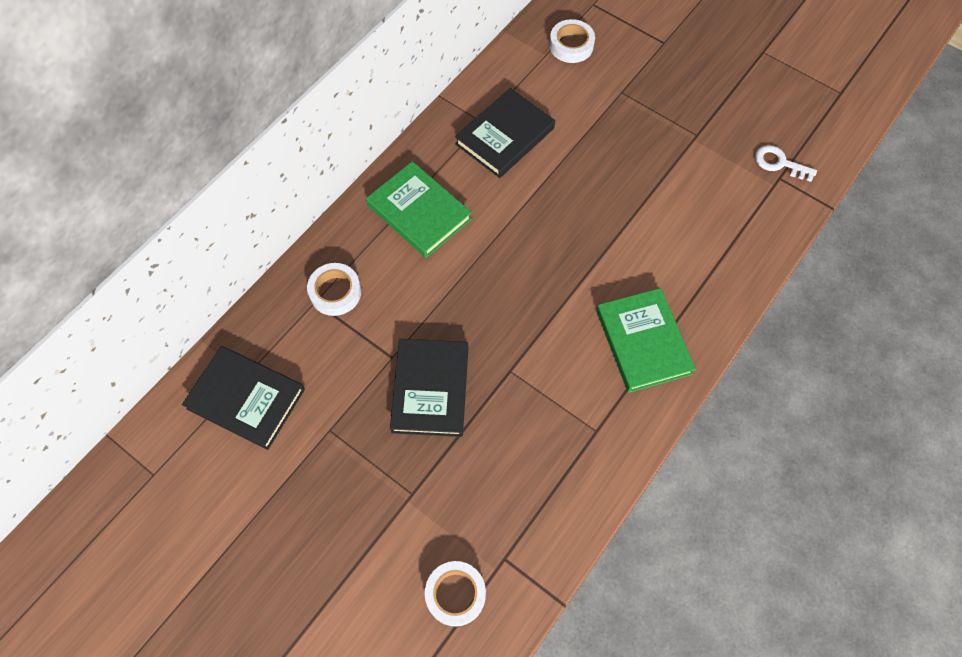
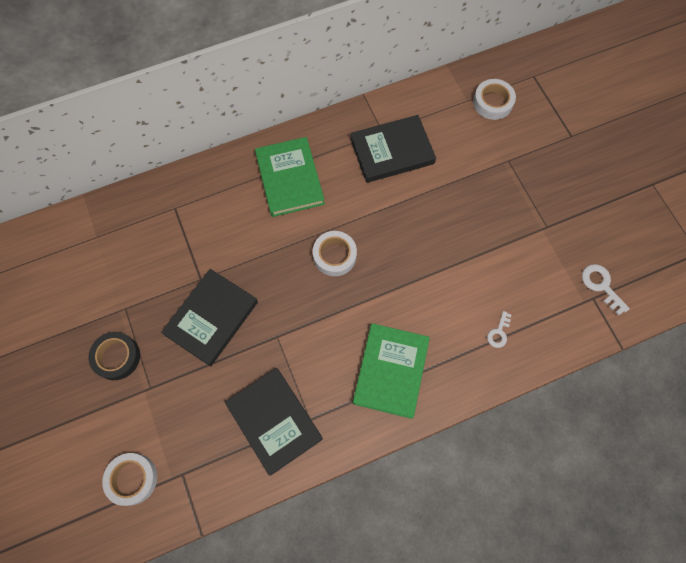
camera: 30 degrees right, 5 degrees up
black book [182,346,305,450] -> black book moved to [225,368,323,476]
white tape [307,263,361,316] -> white tape moved to [313,231,357,276]
none -> black tape [88,332,140,380]
none -> white key [487,311,511,348]

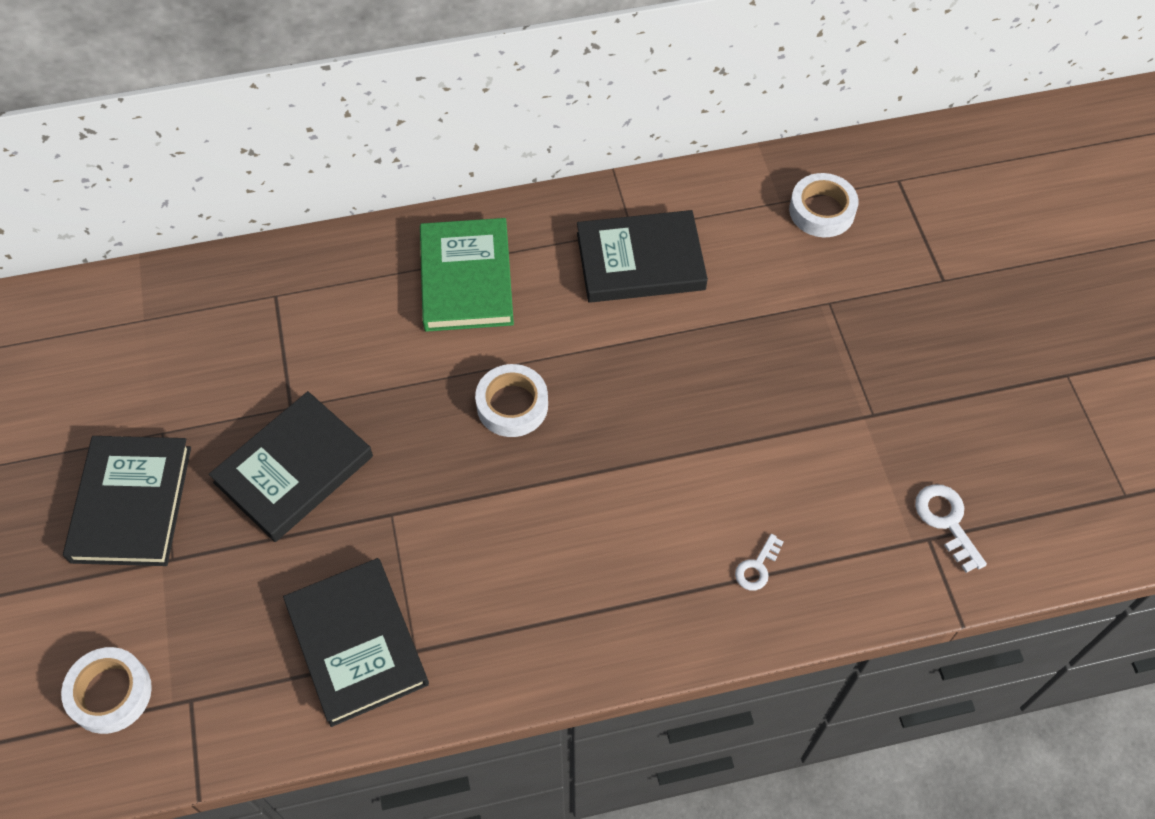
camera: 10 degrees right, 10 degrees down
black tape [88,332,140,380] -> black book [63,436,191,566]
green book [353,323,430,419] -> none

